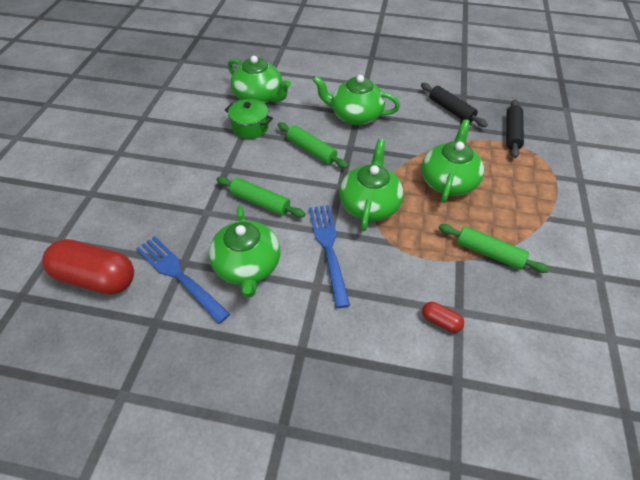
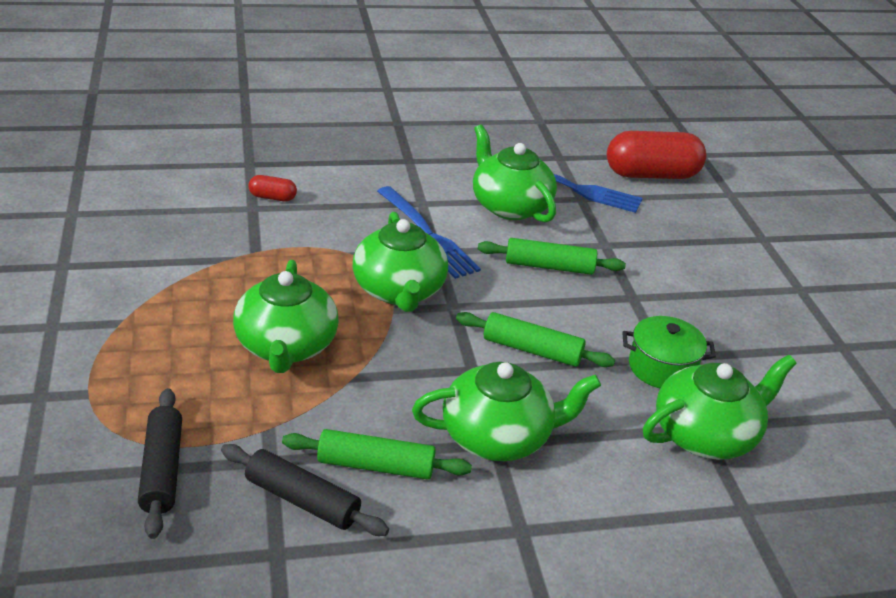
camera: 155 degrees right, 15 degrees down
green teapot [228,56,291,104] -> green teapot turned 135 degrees clockwise [643,355,796,460]
green rolling pin [439,224,549,273] -> green rolling pin moved to [282,429,472,480]

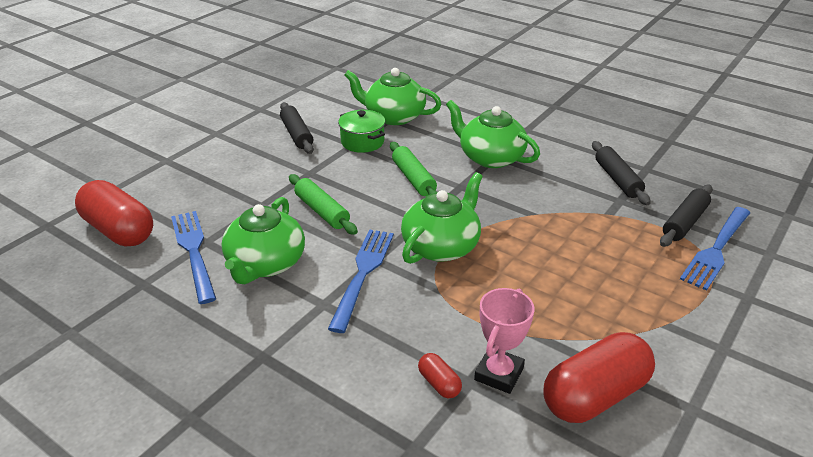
camera: 130 degrees left, 0 degrees up
green teapot [233,260,339,373] -> none
green rolling pin [282,429,472,480] -> none
none -> black rolling pin [280,102,314,154]
none -> pink trophy [474,288,534,394]
none -> red capsule [543,332,655,423]
none -> blue fork [680,207,750,291]

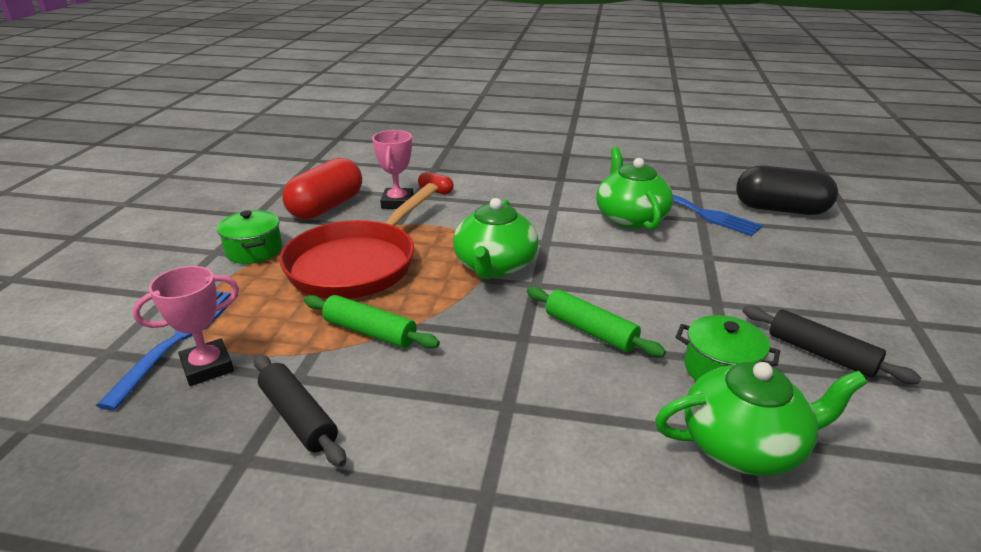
camera: 155 degrees right, 5 degrees down
red capsule [75,180,153,247] -> black capsule [736,165,838,215]
green rolling pin [289,174,358,235] -> green rolling pin moved to [304,295,440,349]
blue fork [328,229,394,333] -> none
green teapot [446,100,540,168] -> none
black rolling pin [660,185,713,247] -> pink trophy [132,266,239,386]
none -> green pot [217,210,282,264]
none -> red pan [280,183,438,299]

